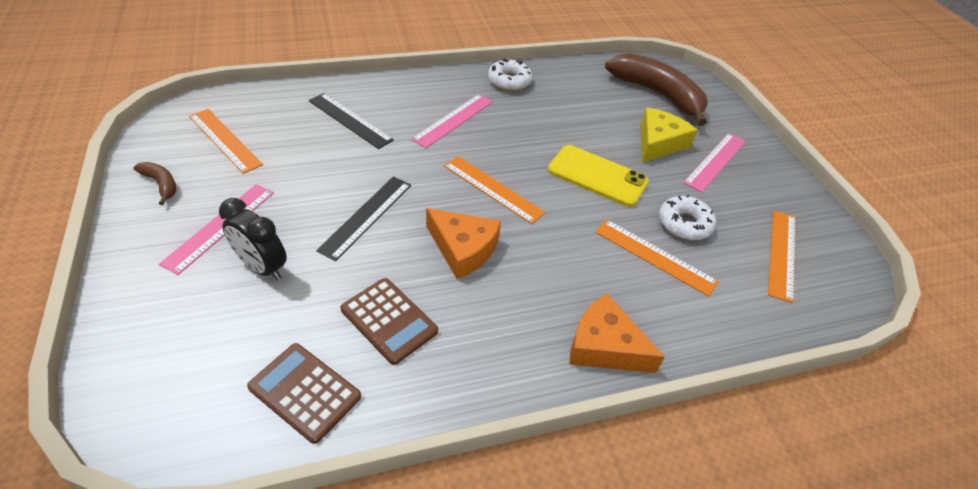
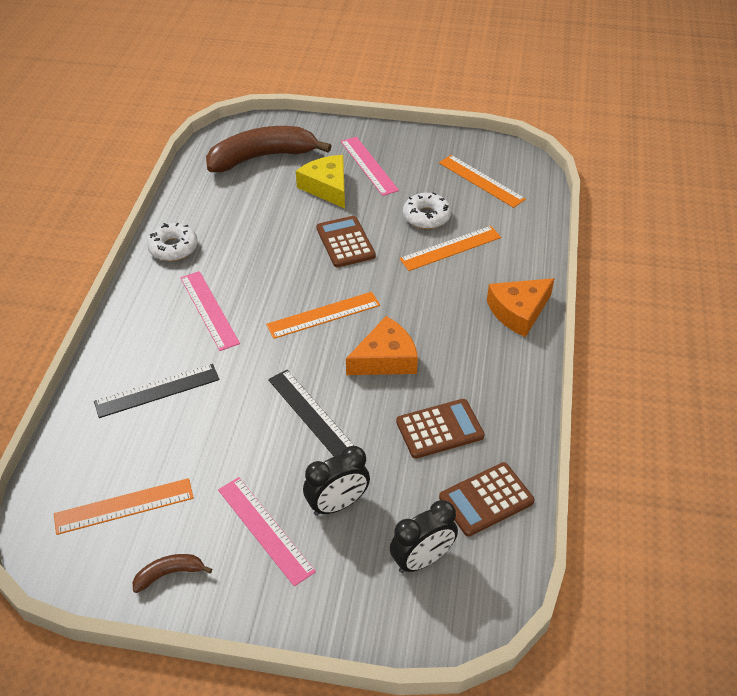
camera: 60 degrees left, 0 degrees up
yellow phone [548,145,649,207] -> brown calculator [316,216,376,267]
none -> black clock [390,500,458,573]

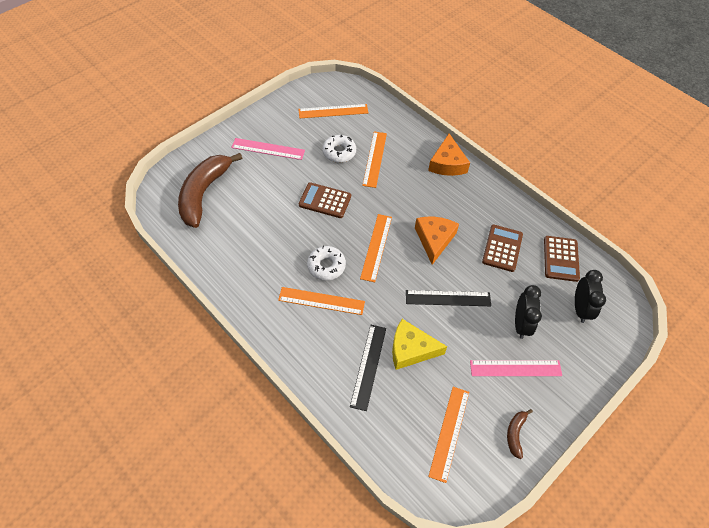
camera: 55 degrees left, 10 degrees up
white donut [147,223,198,261] -> white donut moved to [307,246,346,280]
pink ruler [180,271,240,351] -> orange ruler [278,287,365,315]
yellow cheese [296,155,345,208] -> yellow cheese moved to [392,319,447,370]

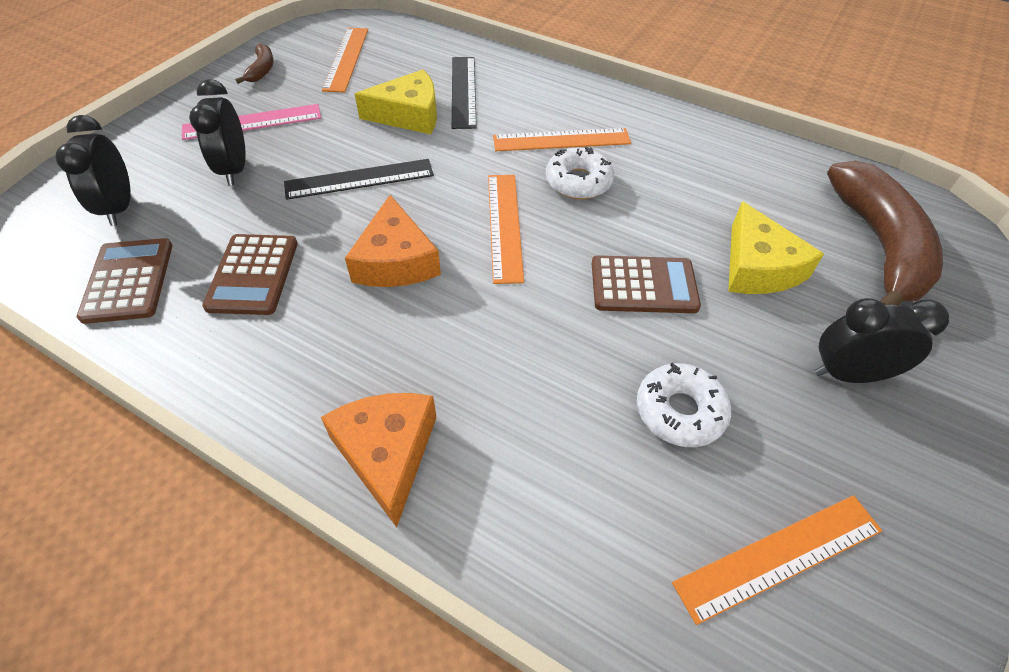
camera: 165 degrees right, 5 degrees down
pink ruler [231,138,305,160] -> black clock [815,298,949,383]
orange ruler [362,132,387,188] -> none
none -> yellow cheese [728,201,824,294]

